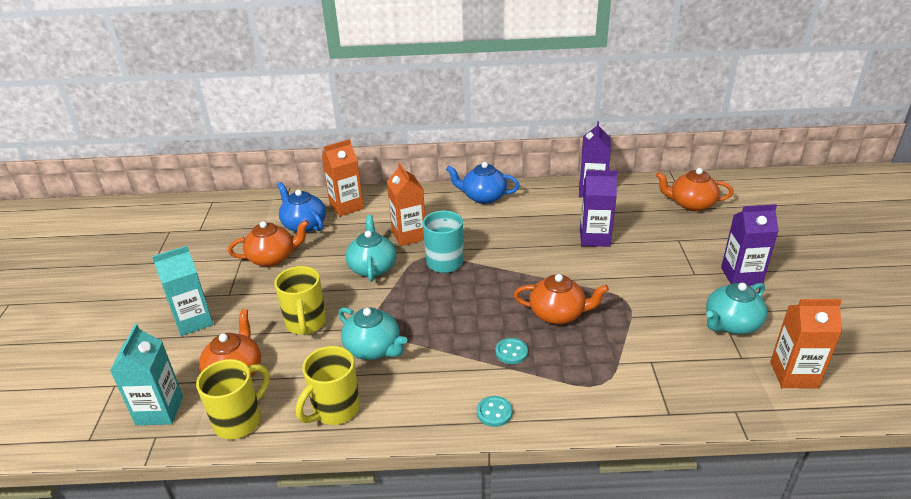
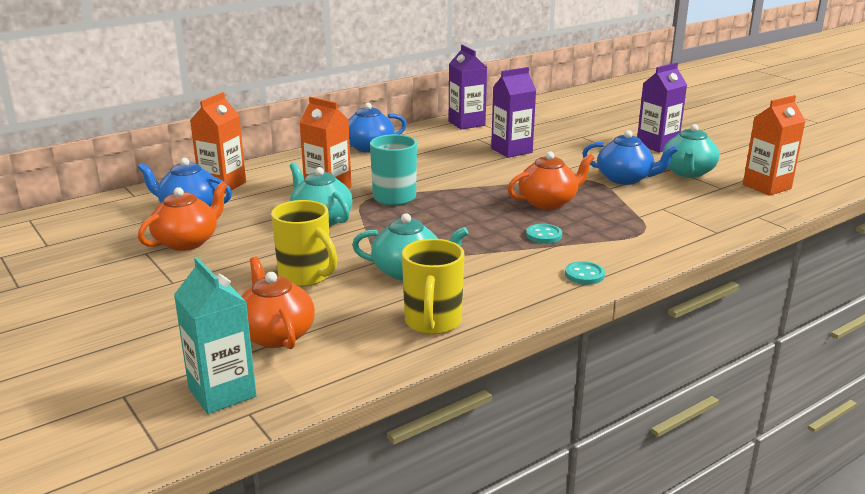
camera: 35 degrees left, 10 degrees down
turquoise carton [152,246,213,336] -> none
yellow mug [196,359,270,439] -> none
orange teapot [656,168,734,211] -> none
none -> blue teapot [582,130,678,185]

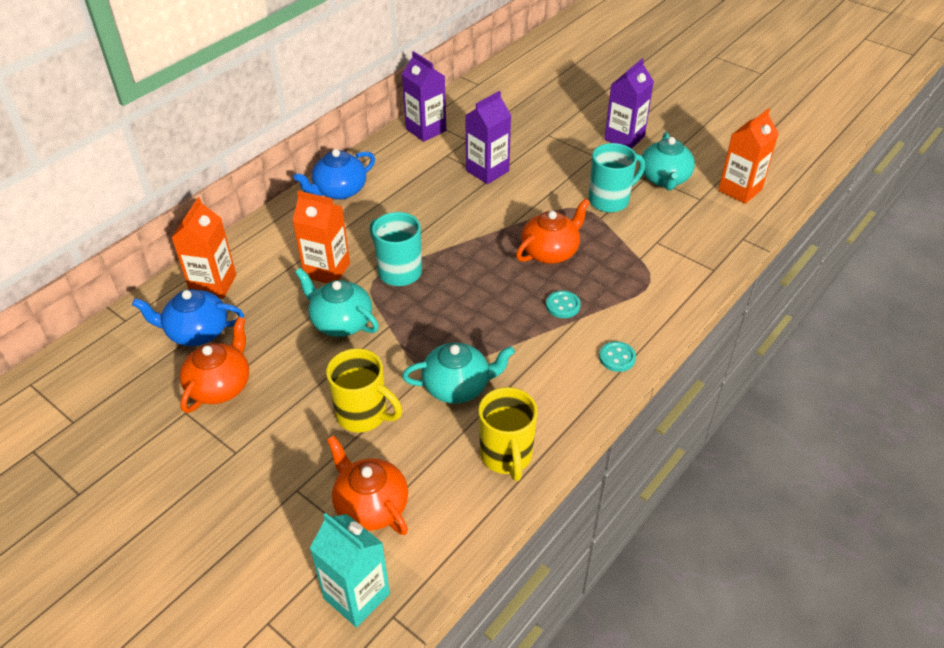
camera: 15 degrees left, 20 degrees up
blue teapot [582,130,678,185] -> turquoise mug [589,143,645,212]

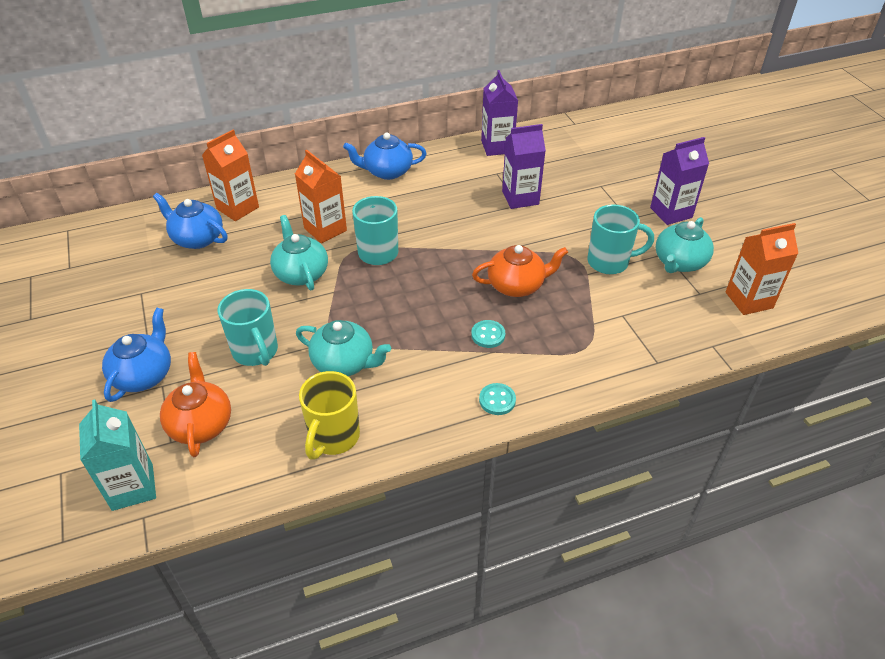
camera: 30 degrees right, 0 degrees up
orange teapot [180,317,249,413] -> none
yellow mug [326,348,402,432] -> turquoise mug [218,289,278,366]
none -> blue teapot [102,308,171,402]

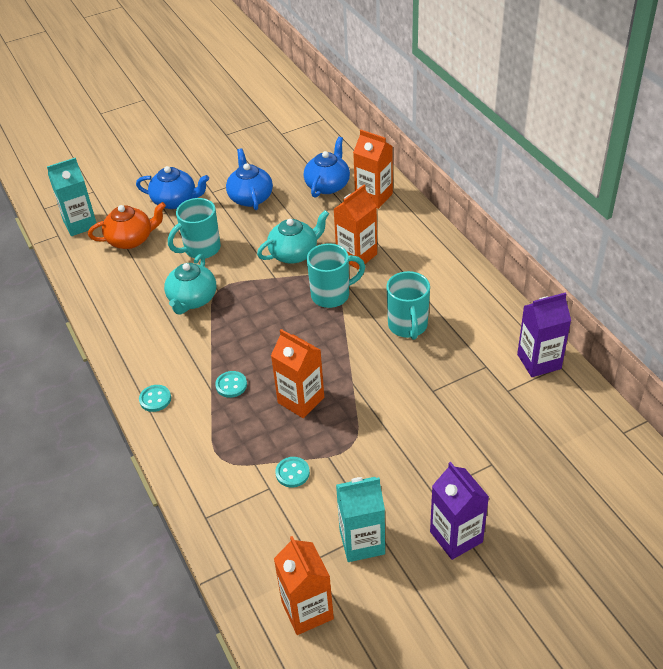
camera: 85 degrees right, 0 degrees up
yellow mug [299,371,360,460] -> none
blue teapot [343,132,427,180] -> blue teapot moved to [226,148,273,210]
orange teapot [472,245,568,297] -> orange carton [271,329,324,418]
purple carton [502,124,546,209] -> none
turquoise mug [588,204,654,274] -> turquoise mug moved to [386,271,430,340]
turquoise teapot [656,217,714,273] -> turquoise carton [336,477,385,562]
none -> turquoise button [275,457,310,488]

